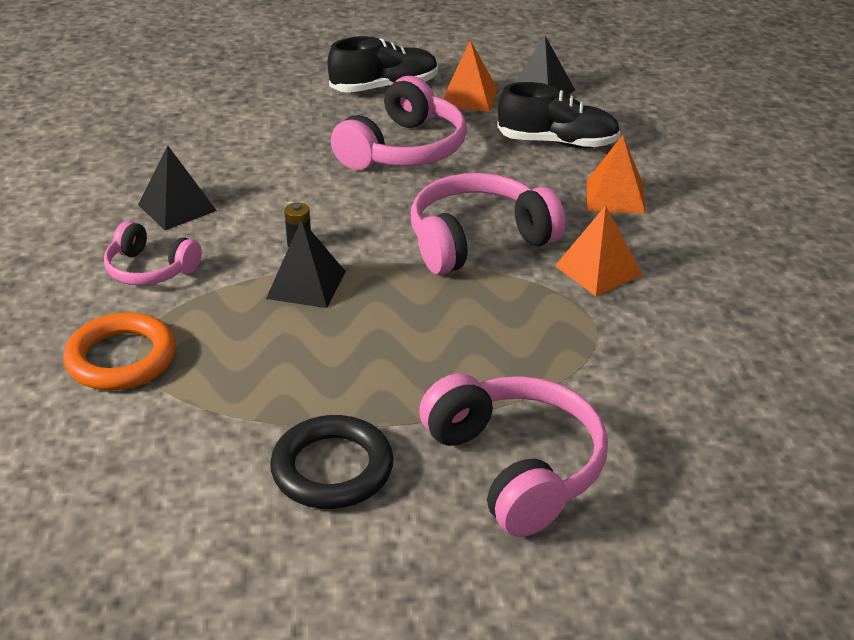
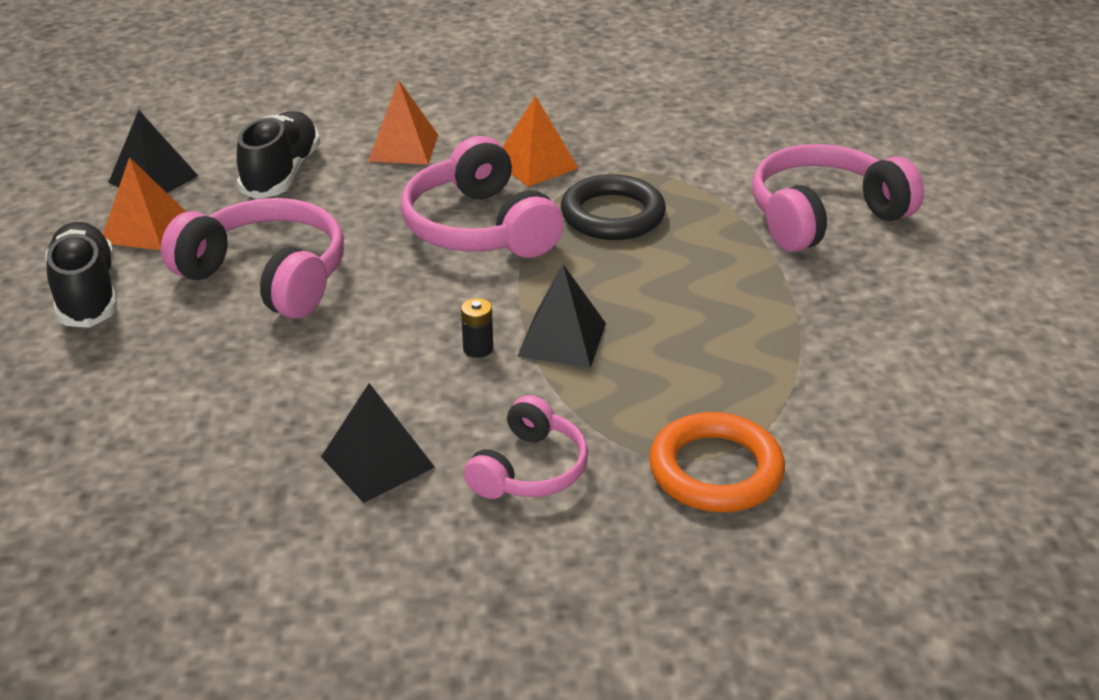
camera: 90 degrees left, 0 degrees up
black ring [270,415,394,509] -> black ring moved to [561,174,666,240]

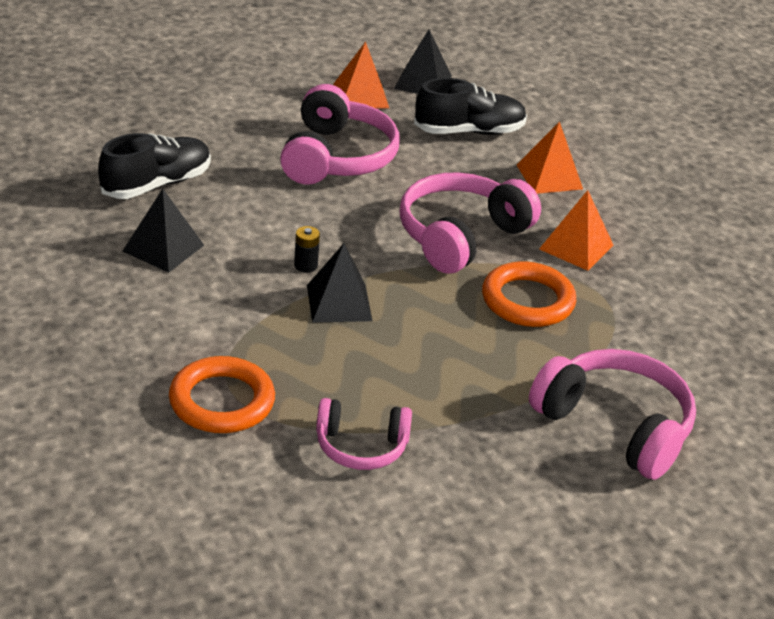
camera: 65 degrees right, 0 degrees up
black shoe [46,222,117,328] -> black shoe moved to [98,133,211,199]
pink headphones [464,395,588,499] -> pink headphones moved to [316,398,412,470]
black ring [561,174,666,240] -> orange ring [482,261,576,327]

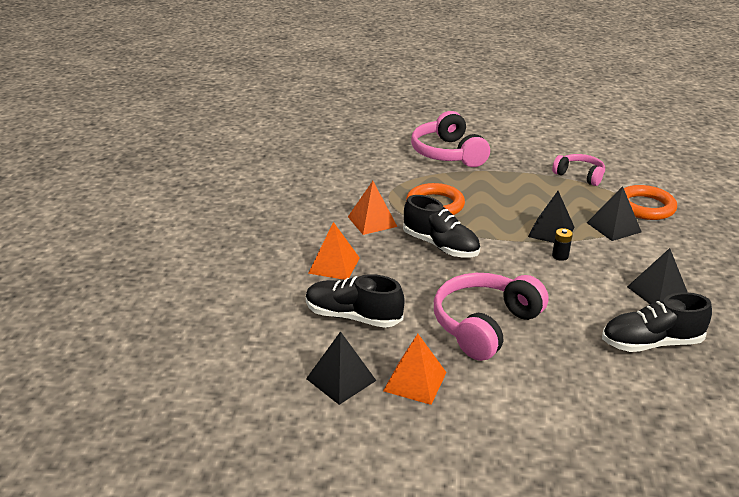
camera: 145 degrees left, 5 degrees down
pink headphones [400,172,541,274] -> black shoe [403,195,480,257]
none -> black pyramid [587,186,642,241]

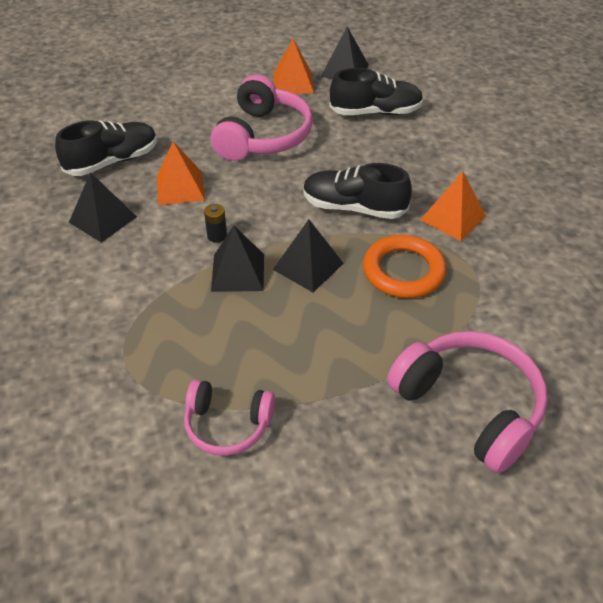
camera: 155 degrees right, 15 degrees up
orange pyramid [308,222,360,280] -> orange pyramid moved to [157,141,205,205]
black pyramid [587,186,642,241] -> black pyramid moved to [273,219,344,292]
orange ring [624,185,677,220] -> none

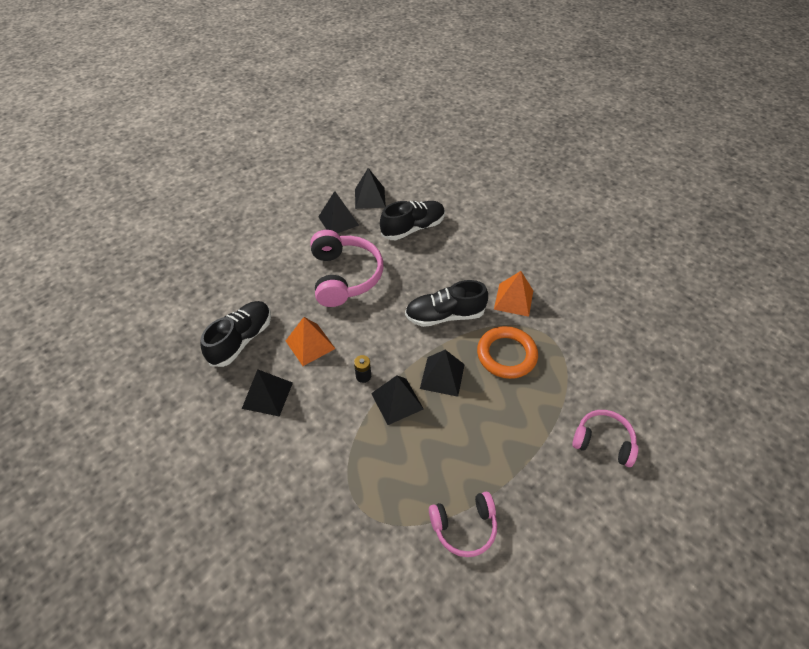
camera: 25 degrees left, 5 degrees up
orange pyramid [273,39,314,94] -> black pyramid [318,191,359,233]
pink headphones [387,331,548,473] -> pink headphones [572,410,638,467], size x0.60

